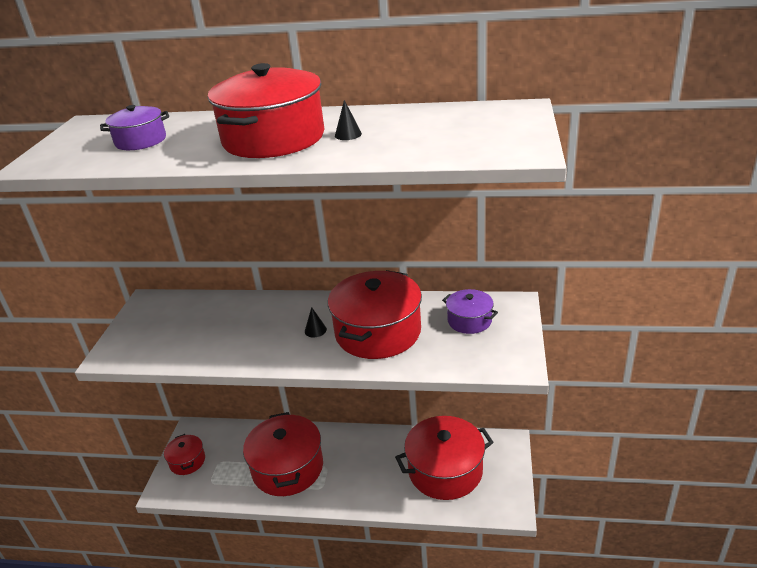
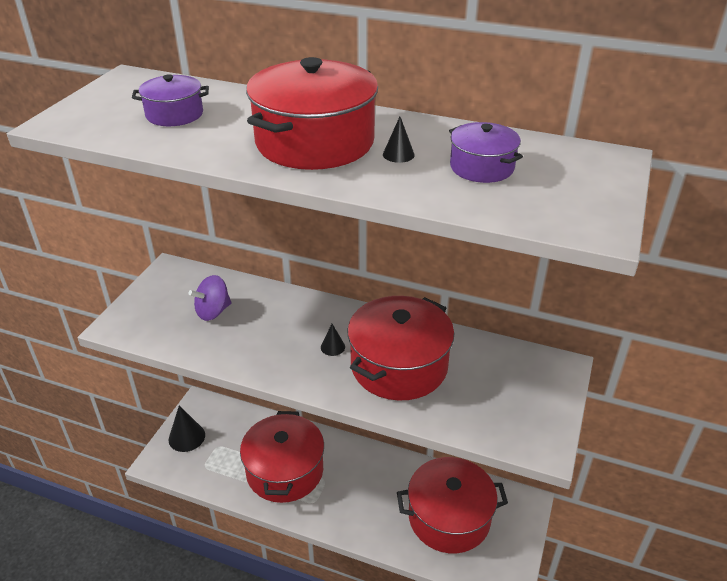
camera: 10 degrees right, 5 degrees up
red pot [164,434,205,475] -> black cone [169,405,205,452]
purple pot [442,289,498,334] -> purple pot moved to [449,122,523,183]
none -> purple spinning top [188,275,231,321]

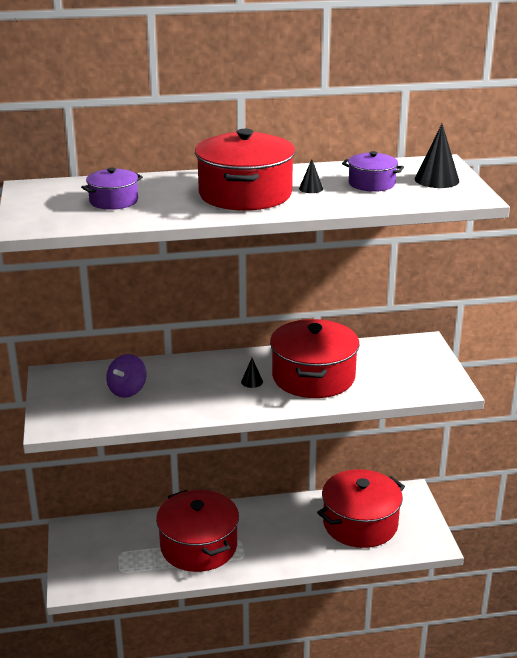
camera: 30 degrees left, 10 degrees down
black cone [169,405,205,452] -> black cone moved to [415,124,459,188]

